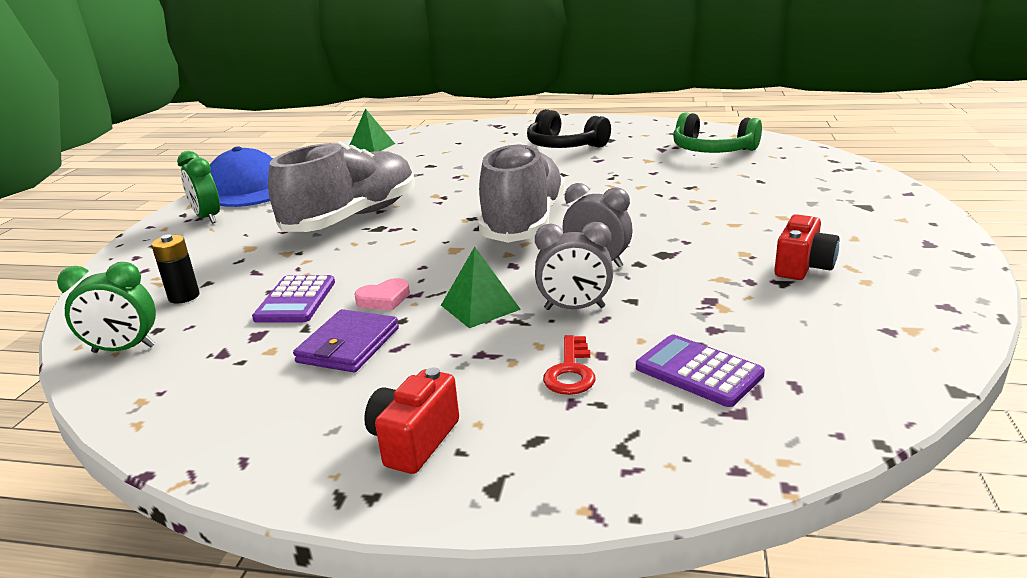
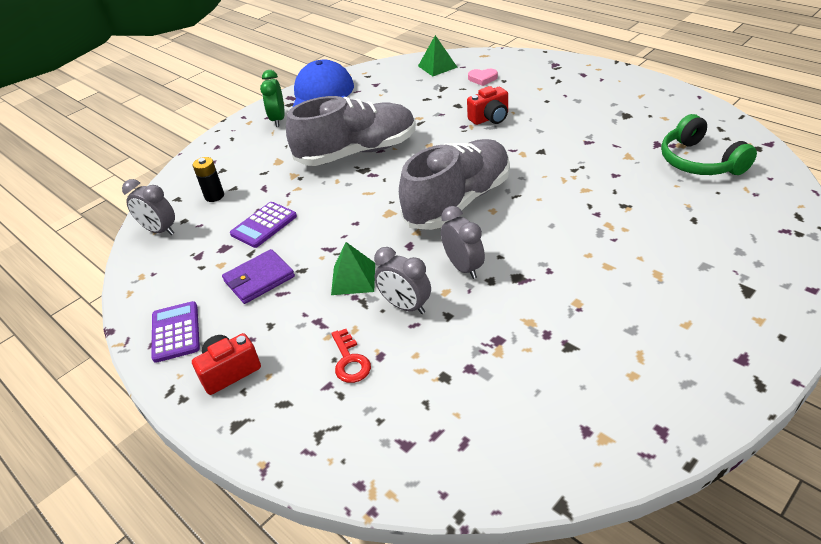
camera: 35 degrees right, 15 degrees up
green clock [57,262,156,353] -> grey clock [122,179,175,235]
pink heart [354,278,410,310] -> pink heart moved to [468,69,498,86]
black headphones [527,109,611,148] -> none
red key [543,335,596,395] -> red key turned 60 degrees counterclockwise [331,329,371,383]
purple calculator [636,335,765,407] -> purple calculator moved to [151,301,200,363]
red camera [774,214,839,280] -> red camera moved to [467,86,508,125]

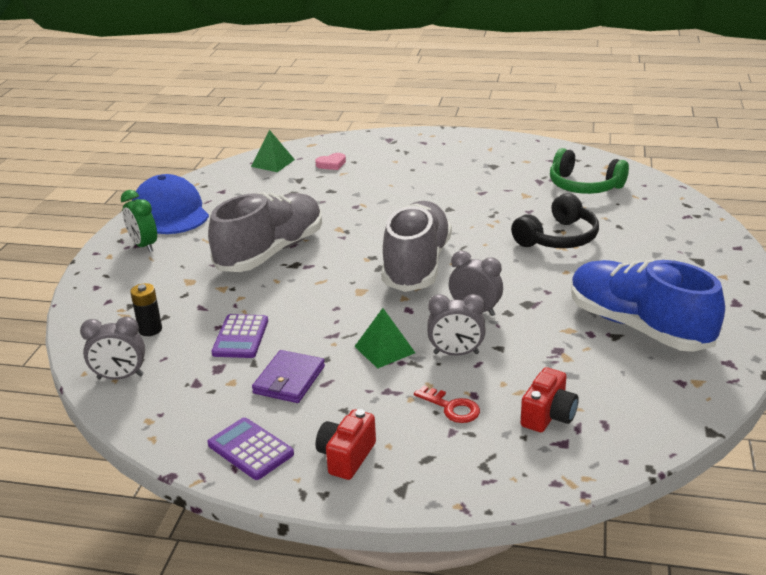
camera: 35 degrees left, 10 degrees down
red camera [467,86,508,125] -> red camera moved to [521,367,579,432]
none -> black headphones [511,193,599,248]
none -> blue shoe [571,259,725,352]

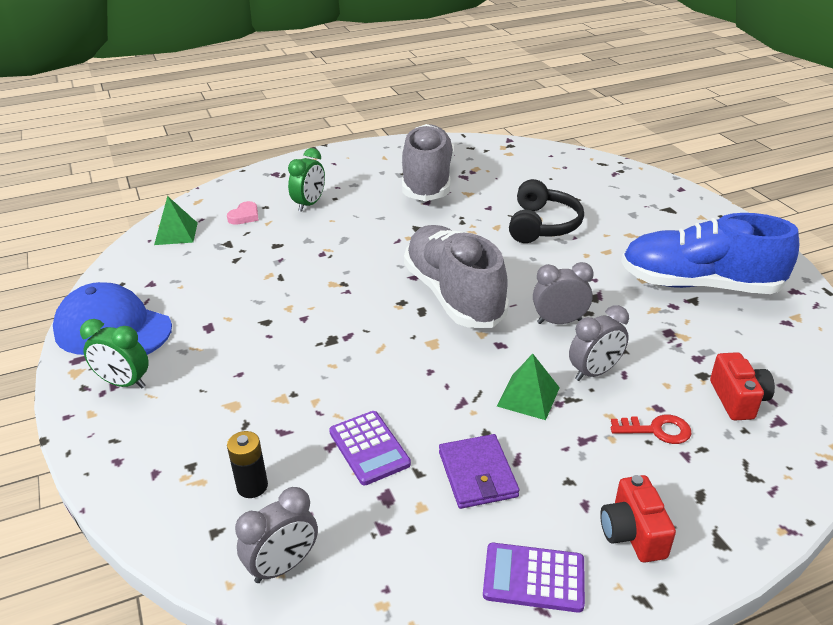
camera: 35 degrees left, 5 degrees up
grey shoe [208,192,322,272] -> grey shoe moved to [402,124,454,201]
green headphones [550,148,629,194] -> none
none -> green clock [288,148,325,212]

